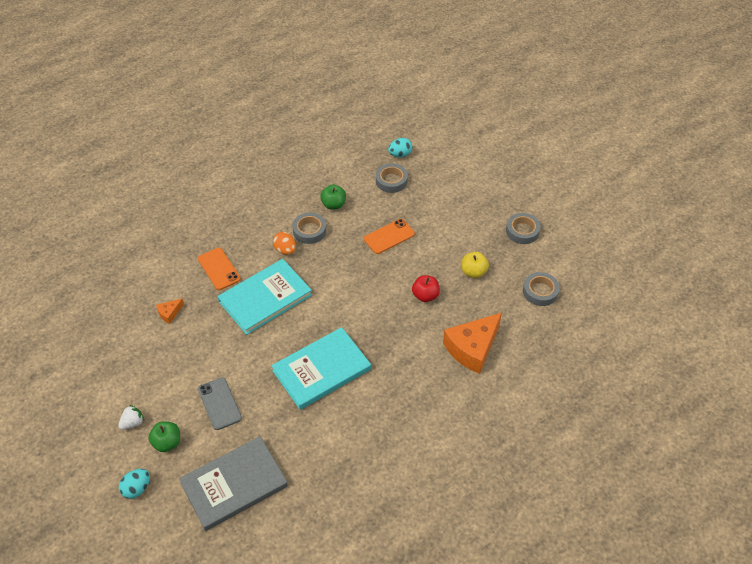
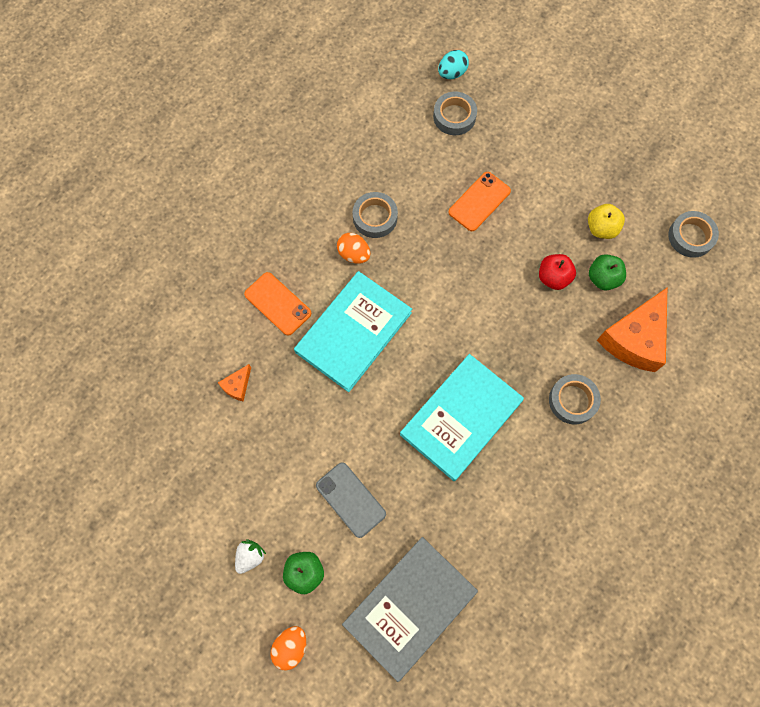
camera: 15 degrees left, 20 degrees up
turquoise egg [119,469,150,499] -> orange egg [271,626,306,671]
green apple [320,184,346,210] -> green apple moved to [589,254,626,290]
grey tape [506,213,541,244] -> grey tape moved to [549,374,601,424]

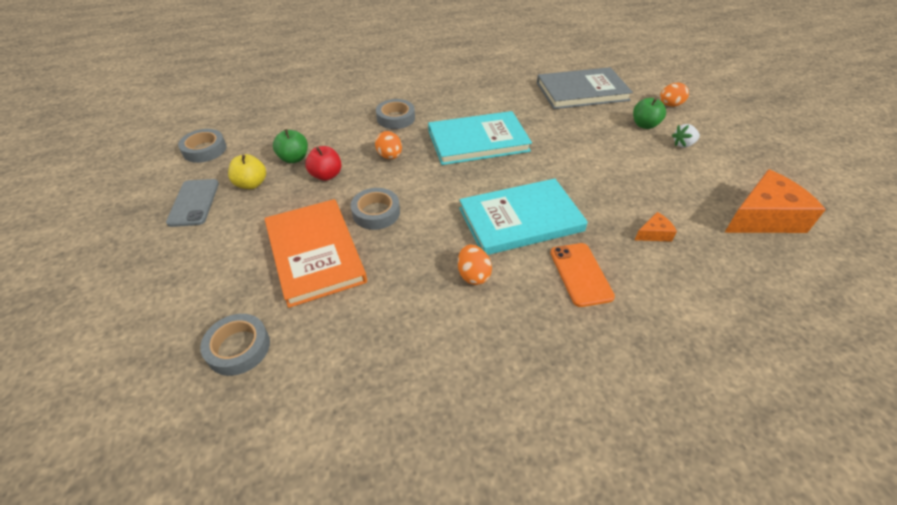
camera: 145 degrees left, 25 degrees down
grey phone [316,462,386,538] -> grey phone moved to [166,179,219,227]
grey tape [353,192,398,238] -> grey tape moved to [351,188,400,230]
turquoise egg [438,50,469,79] -> none
orange phone [449,172,511,231] -> orange book [264,199,367,308]
orange cheese [597,288,667,372] -> orange cheese moved to [724,169,826,233]
none -> orange egg [375,131,402,159]

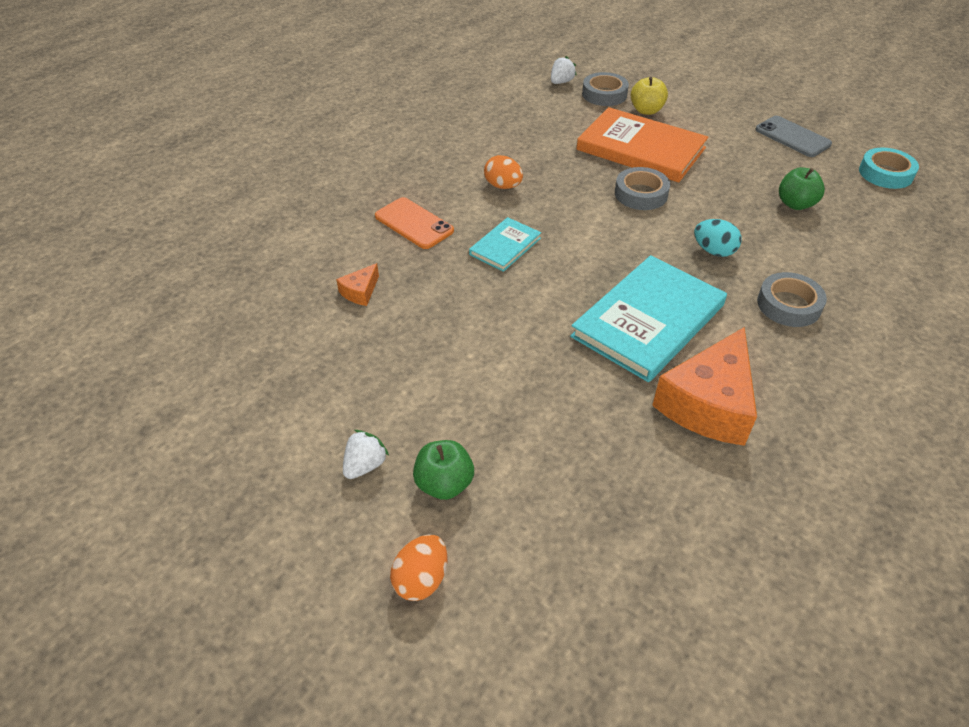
camera: 145 degrees right, 0 degrees up
grey tape [178,129,226,163] -> turquoise tape [859,148,919,189]
yellow apple [228,154,266,189] -> yellow apple moved to [630,77,668,115]
red apple [305,146,342,181] -> none
orange egg [375,131,402,159] -> turquoise egg [694,219,741,257]
turquoise book [459,179,588,255] -> turquoise book [469,217,541,272], size x0.51
grey book [537,67,633,109] -> none
orange cheese [724,169,826,233] -> orange cheese moved to [652,327,757,446]
none -> white strawberry [551,56,577,84]

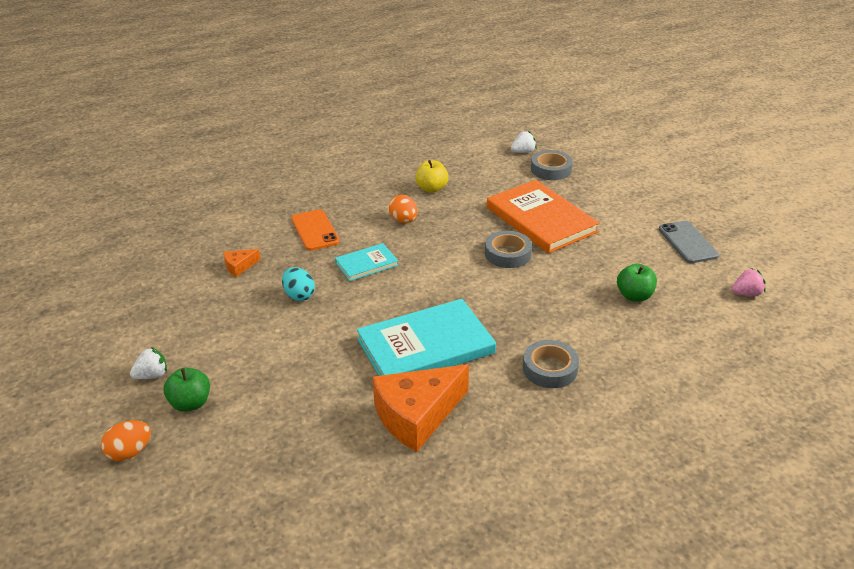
camera: 25 degrees right, 10 degrees down
yellow apple [630,77,668,115] -> yellow apple moved to [415,160,449,193]
turquoise egg [694,219,741,257] -> turquoise egg moved to [282,267,315,301]
turquoise tape [859,148,919,189] -> pink strawberry [732,268,766,296]

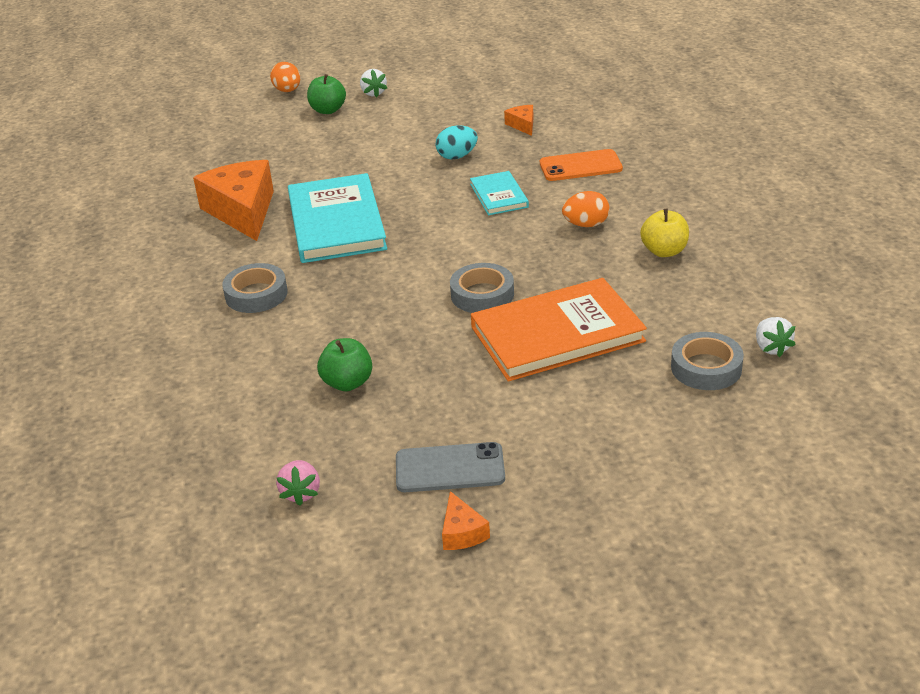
camera: 105 degrees right, 0 degrees up
none -> orange cheese [442,491,490,550]

